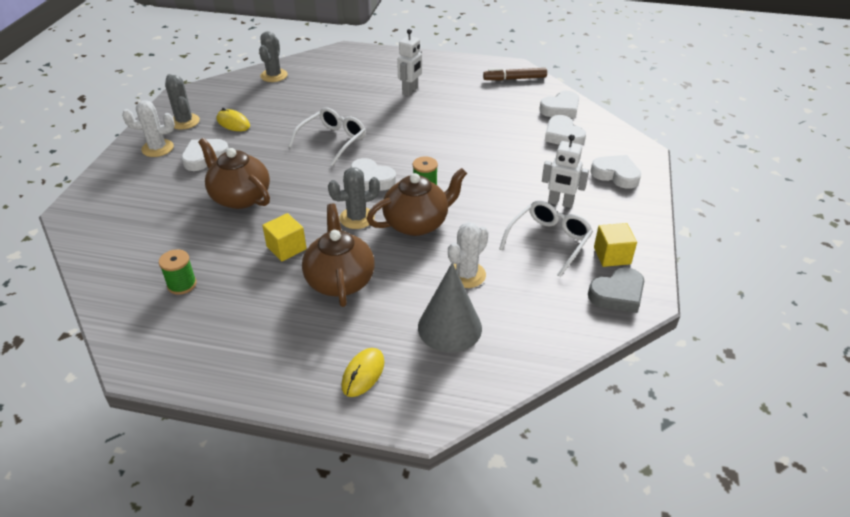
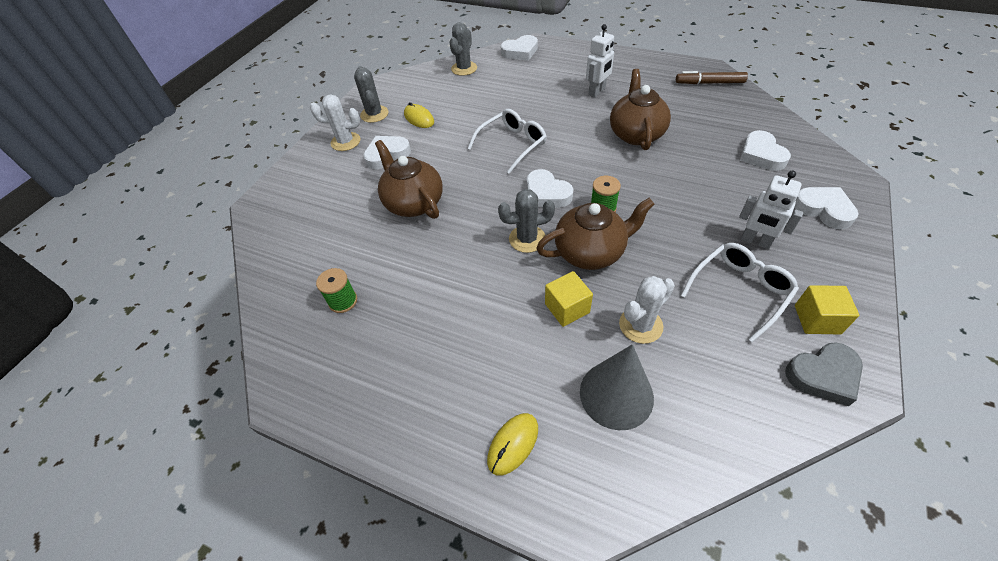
camera: 15 degrees right, 10 degrees up
yellow cube [262,213,307,261] -> yellow cube moved to [545,271,593,327]
brown teapot [302,204,375,307] -> brown teapot moved to [610,69,671,150]
white heart [539,91,579,118] -> white heart moved to [500,35,538,61]

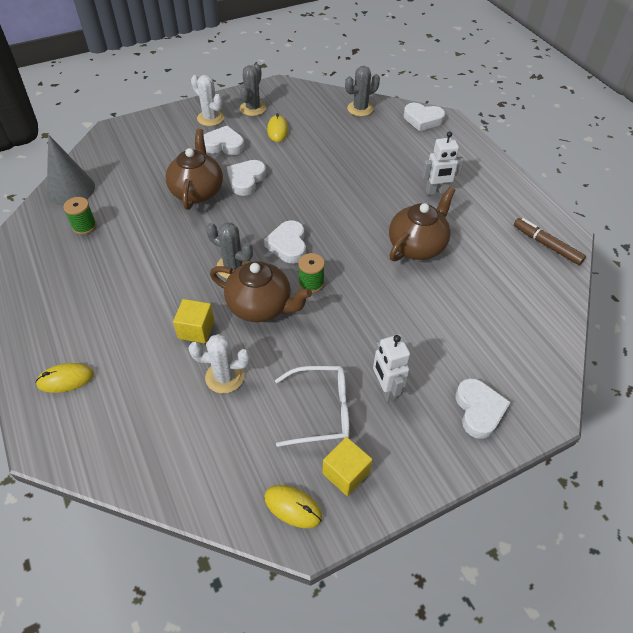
camera: 35 degrees right, 0 degrees up
white glasses [467,109,547,174] -> none
grey cone [580,344,654,430] -> grey cone moved to [47,134,95,206]
white heart [740,130,791,171] -> white heart moved to [227,160,266,196]
grey heart [785,342,863,406] -> yellow mouse [264,485,322,528]

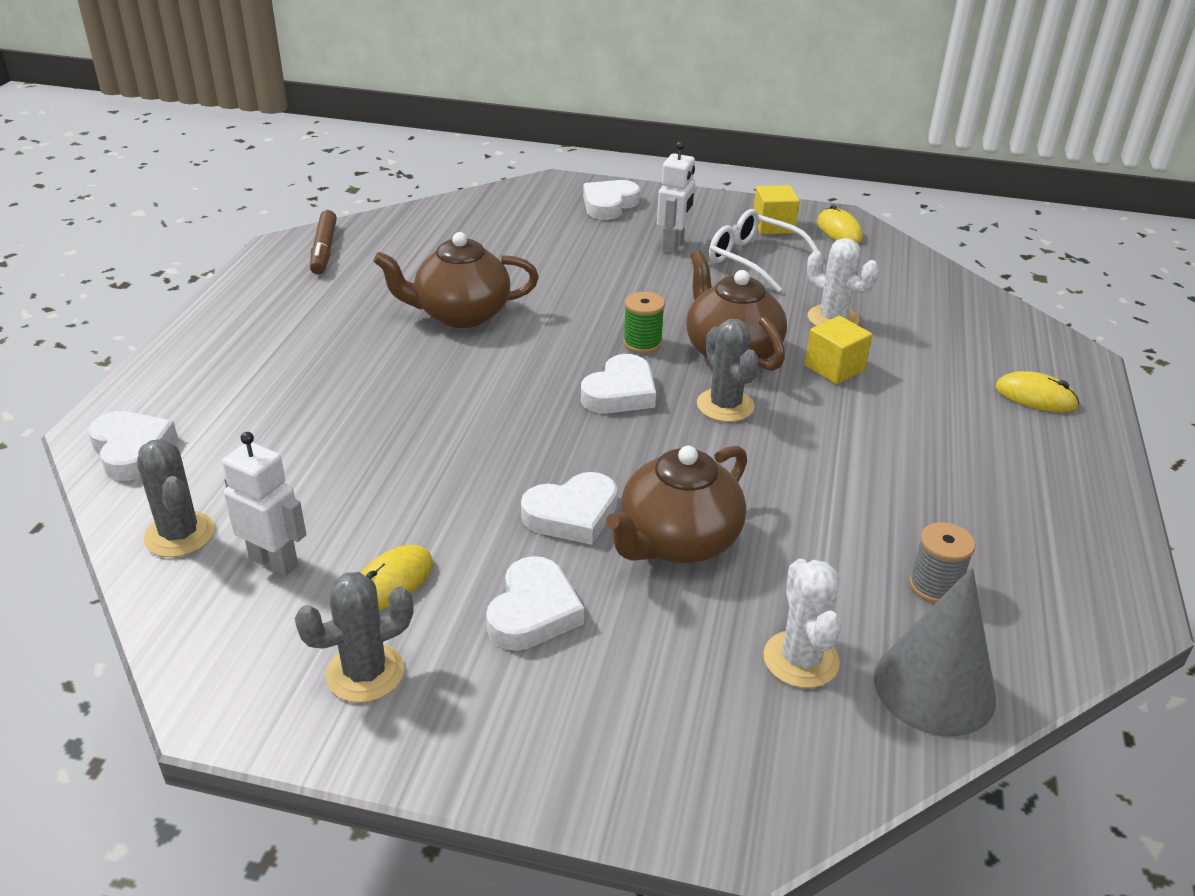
camera: 140 degrees left, 15 degrees down
green spool [63,197,96,235] -> grey spool [909,522,975,603]
white cactus [191,75,224,126] -> white cactus moved to [763,559,841,688]
white heart [204,126,244,155] -> white heart turned 120 degrees counterclockwise [486,556,584,651]
grey cactus [345,66,380,116] -> grey cactus turned 45 degrees clockwise [137,439,215,557]
white robot [422,131,464,195] -> white robot moved to [222,432,306,576]

